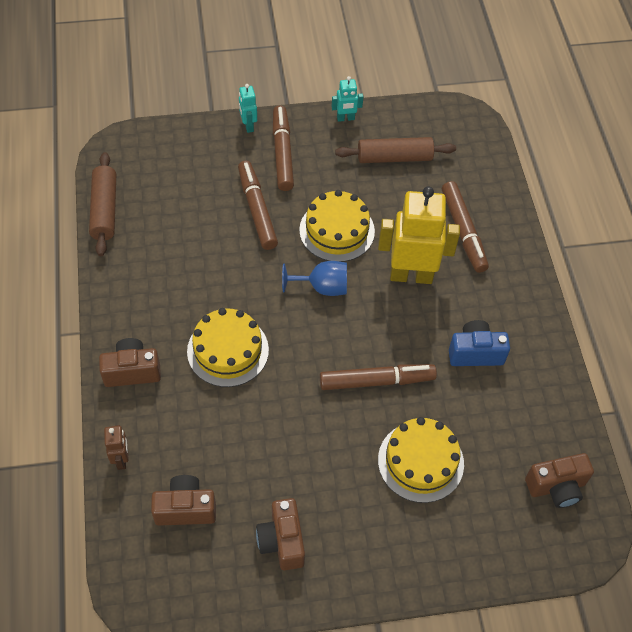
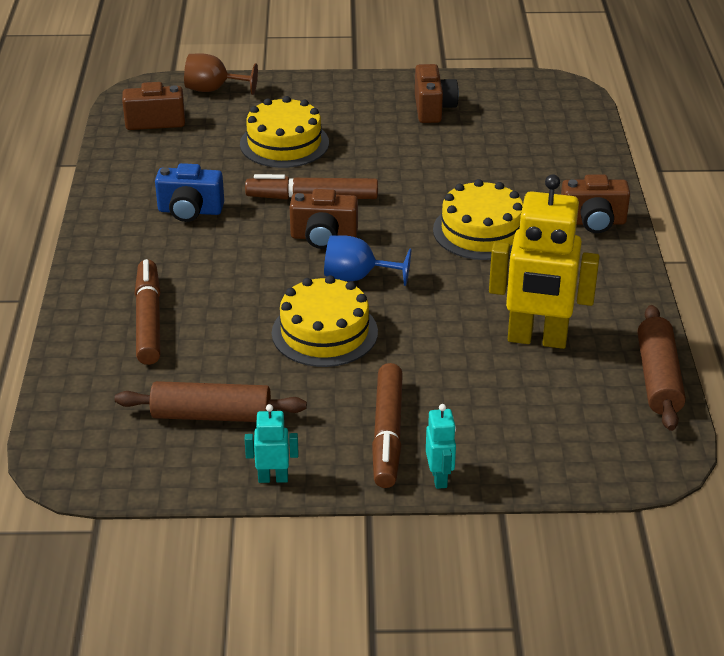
camera: 170 degrees left, 20 degrees down
brown robot [104,425,128,470] -> none
brown camera [151,475,216,526] -> brown camera moved to [290,189,358,249]
brown marker [238,161,278,250] -> none
yellow robot [378,186,460,284] -> yellow robot moved to [489,174,600,349]
none -> brown goblet [184,53,258,95]

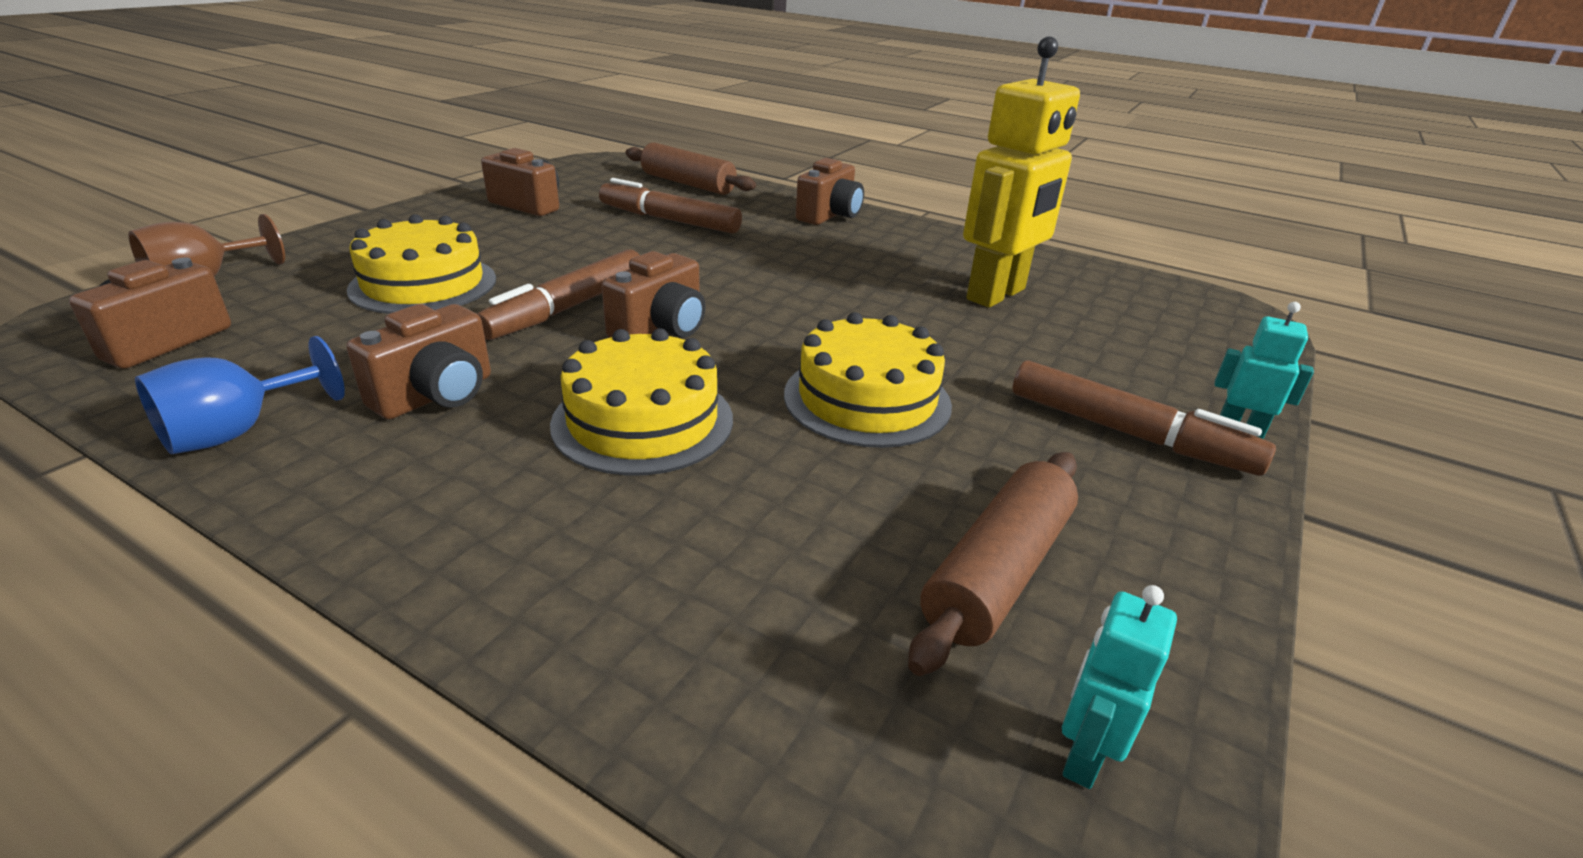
camera: 60 degrees left, 5 degrees down
brown marker [134,259,161,365] -> brown marker moved to [599,178,742,233]
blue camera [155,163,224,222] -> brown camera [346,304,491,419]
turquoise robot [245,404,298,483] -> turquoise robot moved to [1062,585,1177,789]
blue goblet [324,235,411,286] -> blue goblet moved to [135,336,345,454]
yellow cake [433,179,523,260] -> yellow cake moved to [550,328,733,476]
brown rolling pin [637,305,686,431] -> brown rolling pin moved to [626,142,756,195]

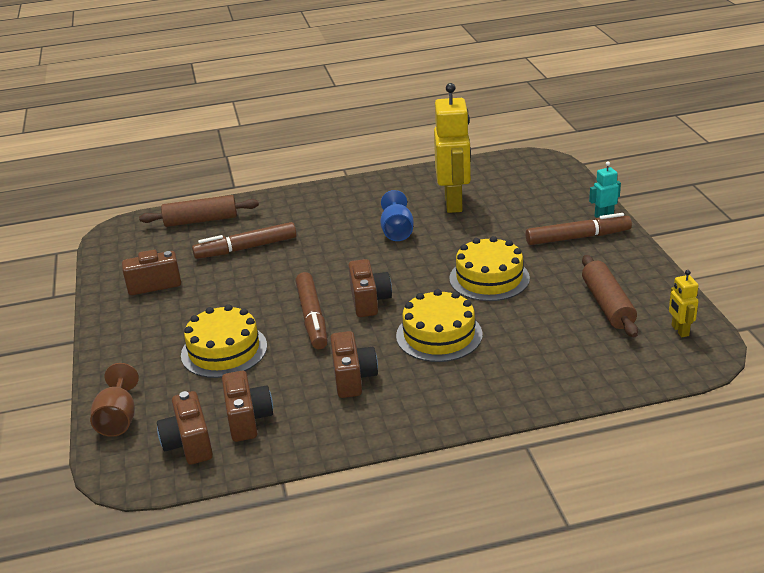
camera: 40 degrees left, 0 degrees up
blue goblet [135,336,345,454] -> blue goblet moved to [380,190,414,241]
brown camera [796,158,864,225] -> brown camera moved to [222,371,273,442]
turquoise robot [1062,585,1177,789] -> yellow robot [669,270,699,337]

